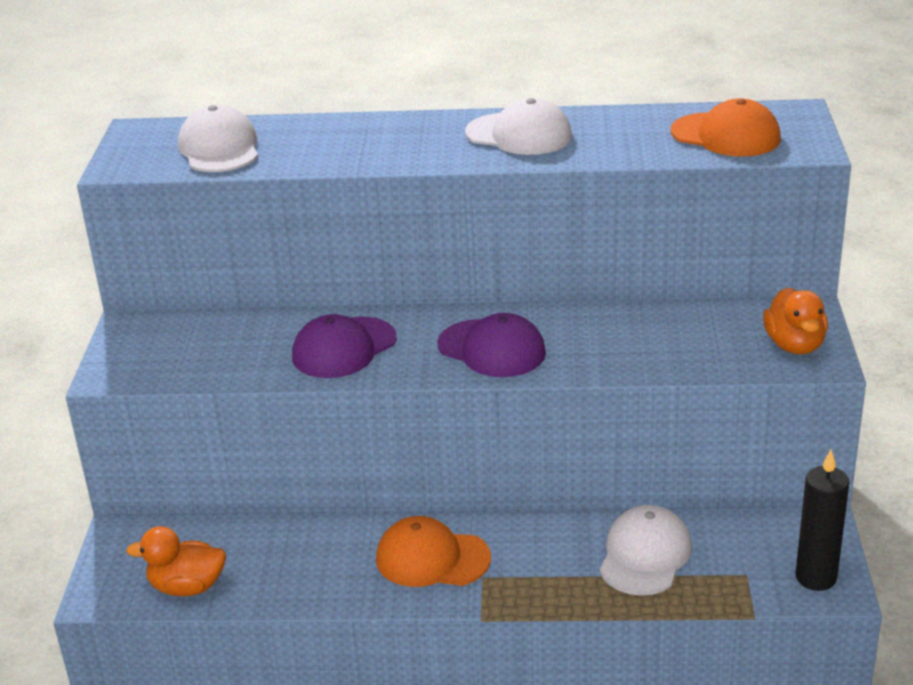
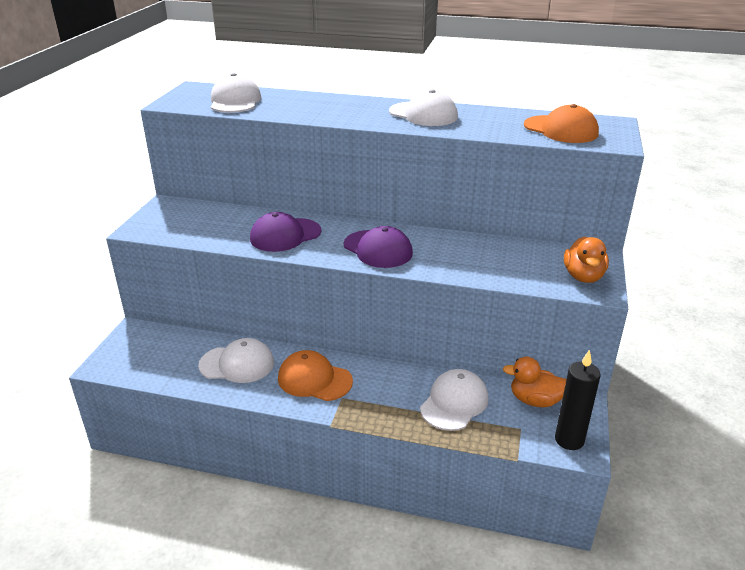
camera: 10 degrees right, 0 degrees up
orange duck [126,526,226,596] -> orange duck moved to [503,357,566,407]
none -> white cap [198,338,274,383]

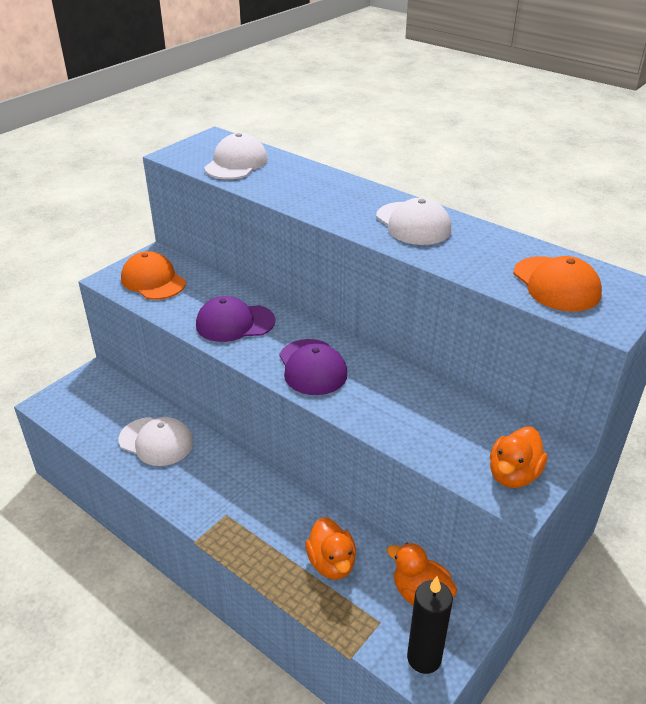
camera: 25 degrees right, 5 degrees up
orange cap [278,350,353,401] -> orange cap moved to [121,251,186,300]
white cap [420,369,489,431] -> orange duck [305,517,356,580]

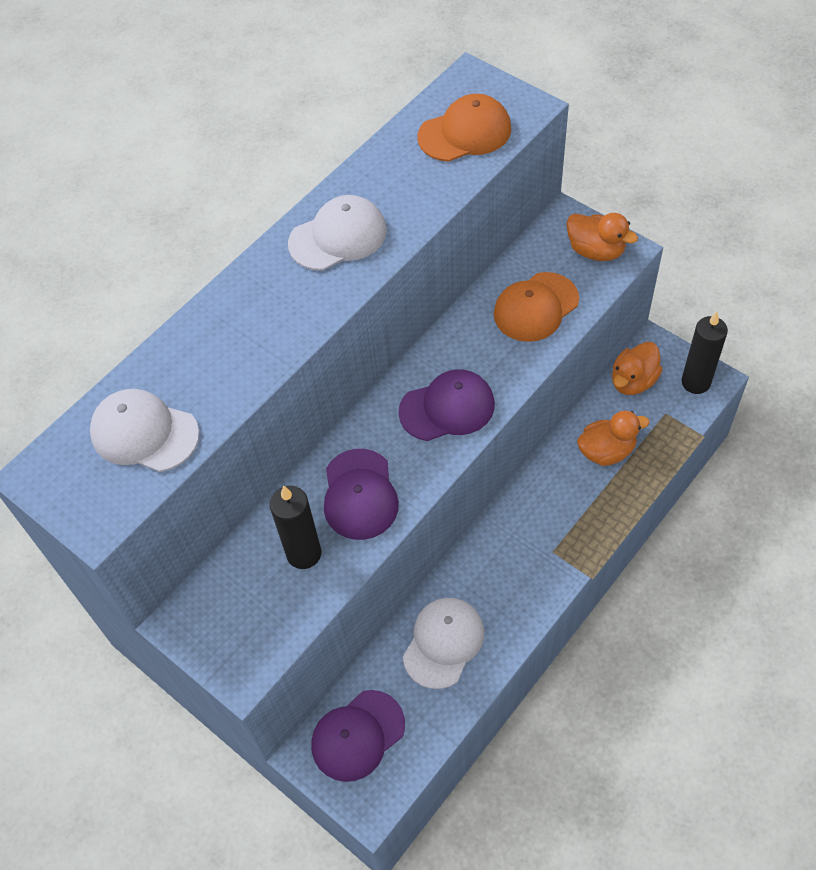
camera: 85 degrees left, 20 degrees up
orange cap [121,251,186,300] -> orange cap moved to [494,272,579,342]
none -> black candle [270,486,321,569]
none -> purple cap [311,690,405,782]

